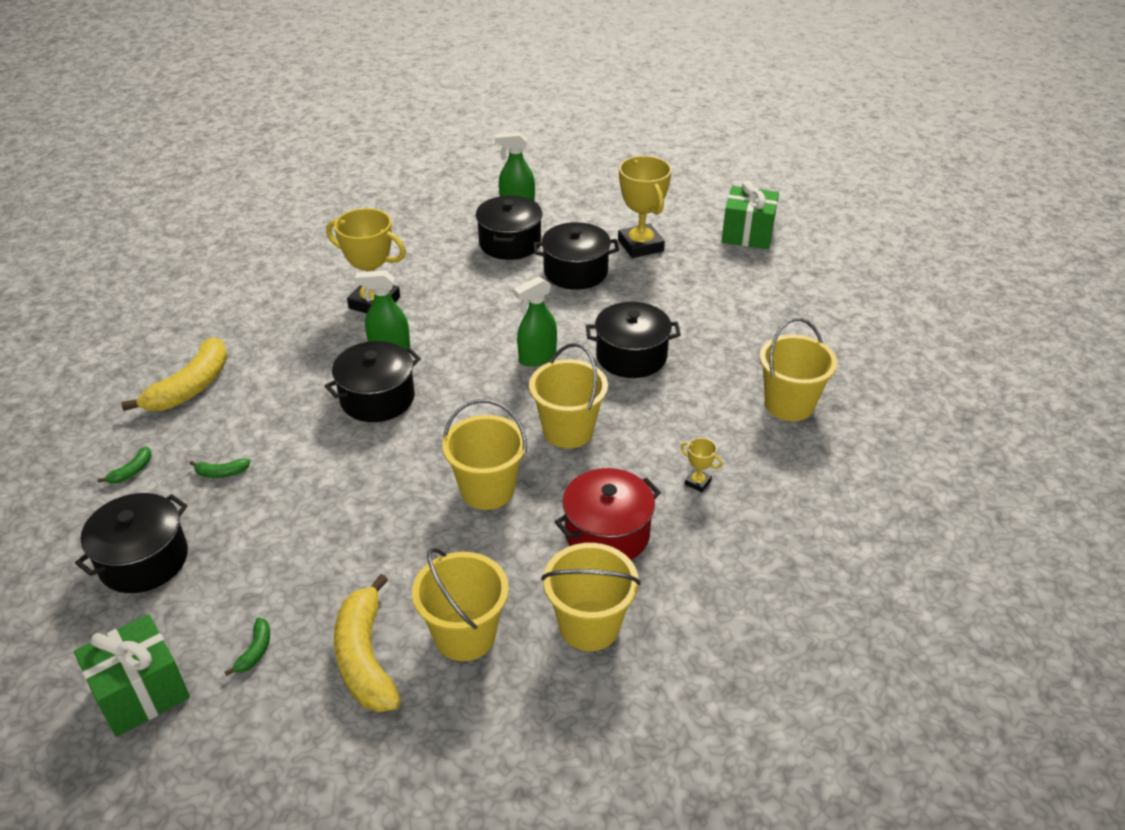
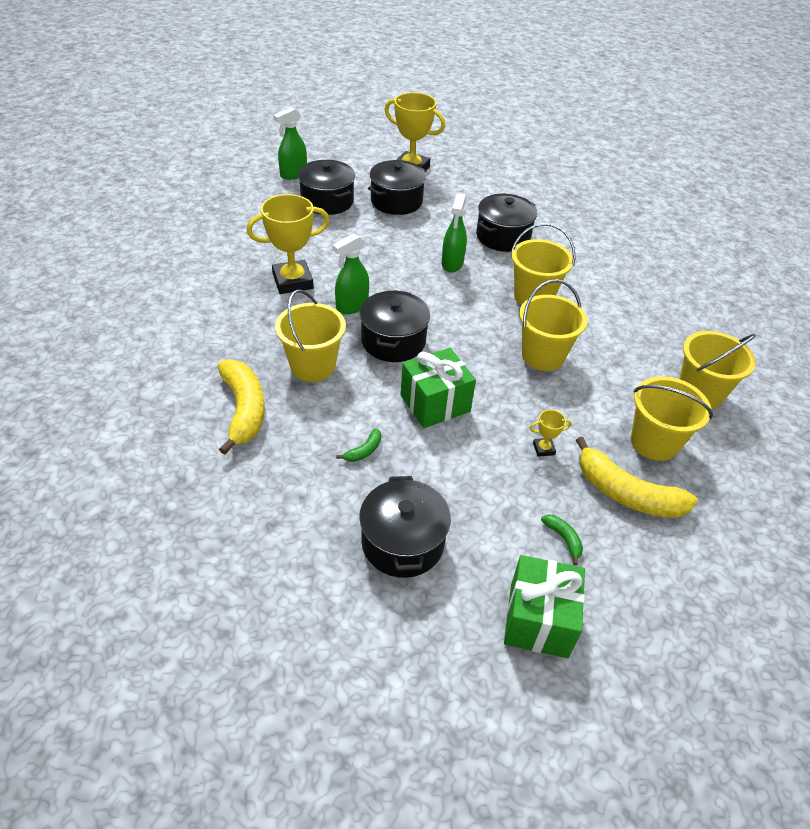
camera: 45 degrees left, 5 degrees up
green banana [97,446,152,484] -> none
red pot [555,468,661,560] -> none
yellow trophy [681,438,723,492] -> yellow trophy moved to [530,410,572,457]
green gift [721,180,779,249] -> green gift moved to [400,348,476,428]
yellow bucket [760,318,838,421] -> yellow bucket moved to [275,290,346,382]

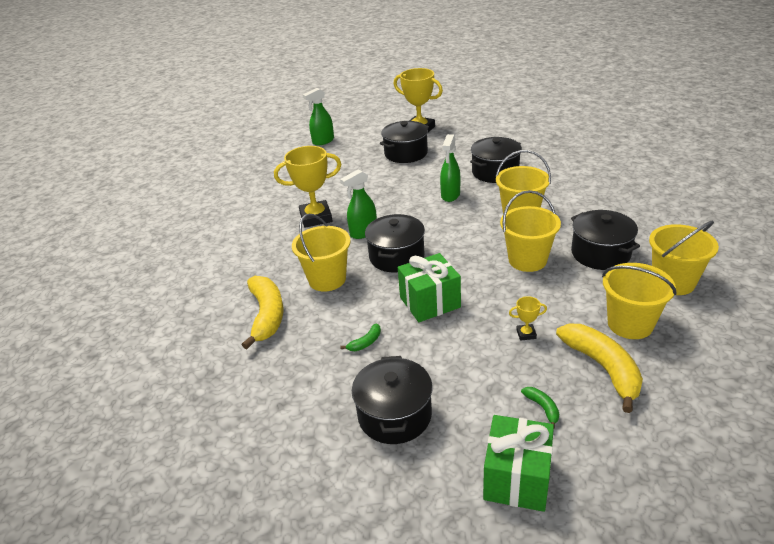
camera: 10 degrees right, 10 degrees down
black pot [298,160,355,215] -> black pot moved to [571,210,640,270]
yellow banana [576,437,698,518] -> yellow banana turned 150 degrees counterclockwise [556,324,643,413]

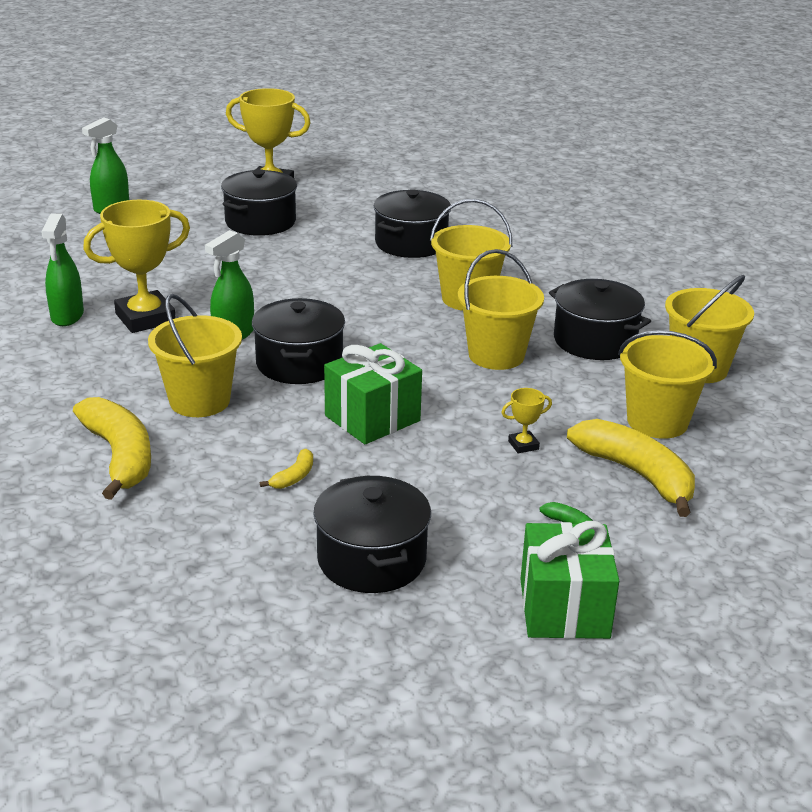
camera: 20 degrees left, 5 degrees down
green banana [340,323,381,351] -> yellow banana [260,449,313,489]
green spray bottle [440,134,460,202] -> green spray bottle moved to [41,214,84,326]

